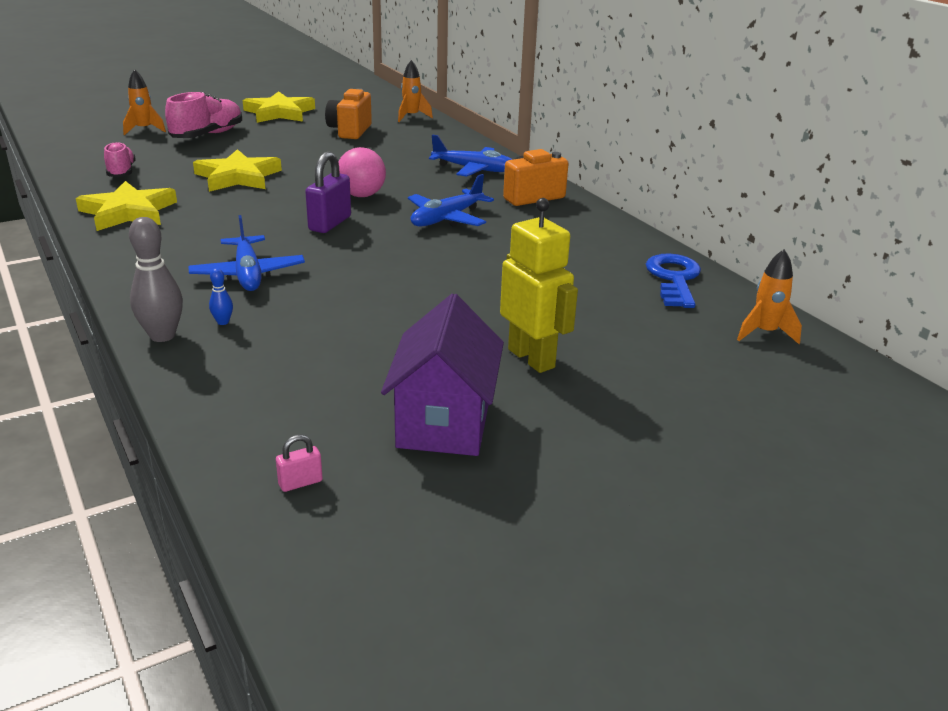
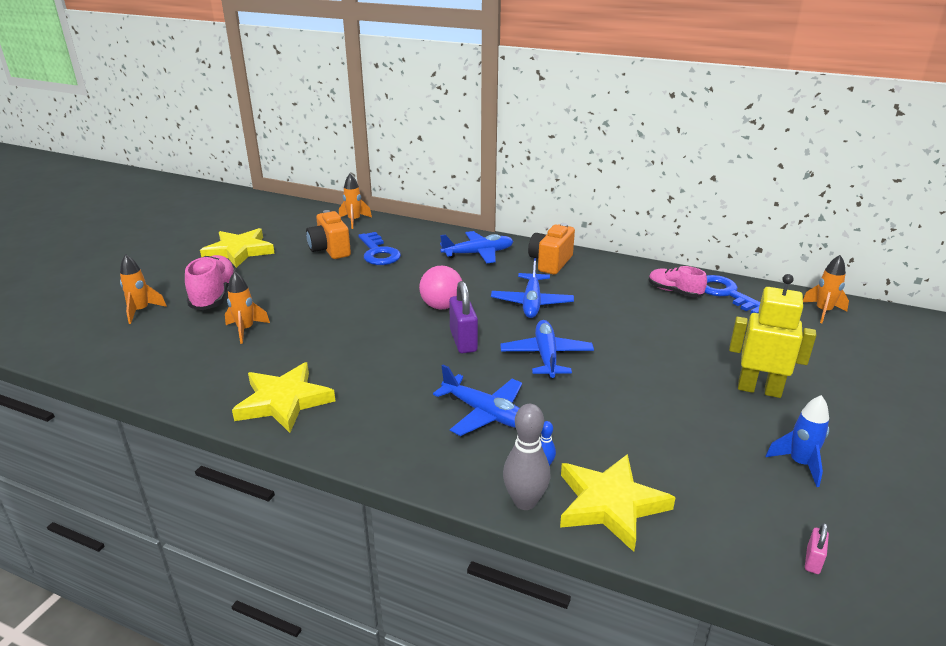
camera: 35 degrees left, 0 degrees up
pink shoe [104,142,136,177] -> pink shoe moved to [649,266,707,297]
yellow star [193,149,282,192] -> yellow star moved to [560,454,676,552]
purple house [381,294,504,456] -> blue rocket [765,395,829,487]
none -> orange rocket [225,271,270,344]
none -> blue key [358,232,401,265]
none -> blue plane [500,320,594,378]

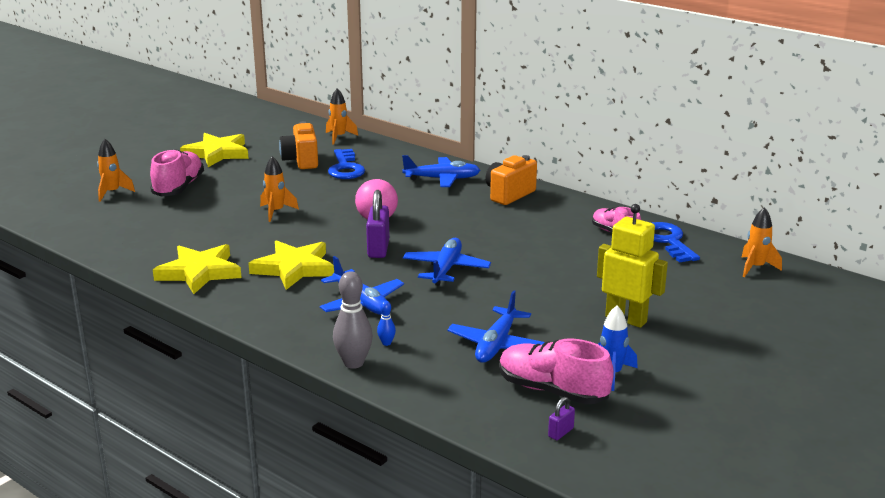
camera: 15 degrees right, 5 degrees down
orange rocket [225,271,270,344] -> orange rocket moved to [260,156,299,222]
blue plane [491,258,574,318] -> blue plane moved to [447,290,545,363]
yellow star [560,454,676,552] -> yellow star moved to [248,240,334,290]
pink padlock [805,523,829,574] -> purple padlock [548,397,575,440]
none -> pink shoe [499,339,614,404]

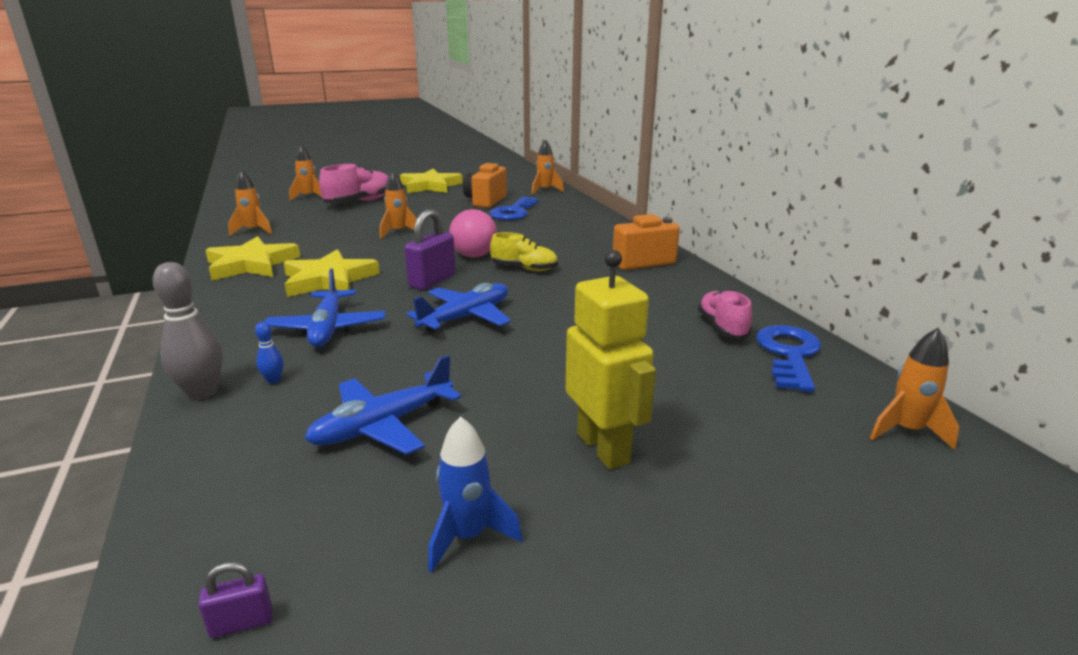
camera: 30 degrees right, 0 degrees up
blue plane [402,155,480,187] -> none
pink shoe [499,339,614,404] -> none
none -> orange rocket [228,170,272,236]
none -> yellow shoe [490,232,558,271]

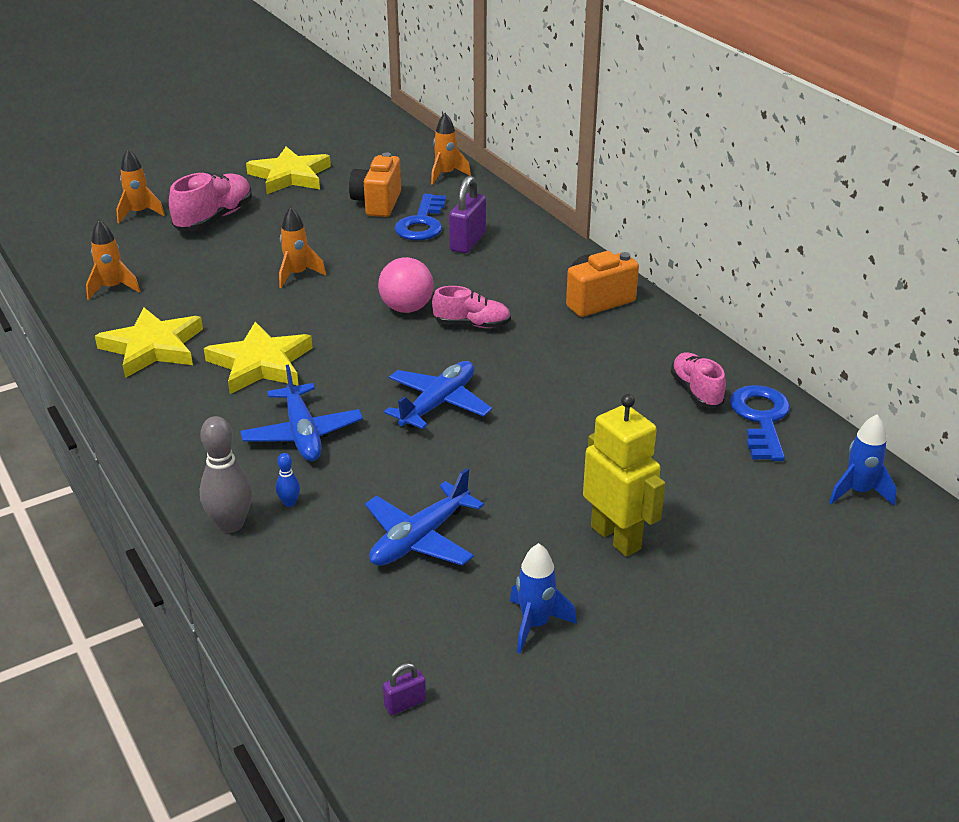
camera: 10 degrees left, 10 degrees up
purple padlock [405,209,456,290] -> purple padlock moved to [449,176,486,253]
yellow shoe [490,232,558,271] -> pink shoe [432,286,511,328]
orange rocket [870,328,959,450] -> blue rocket [829,414,897,505]

